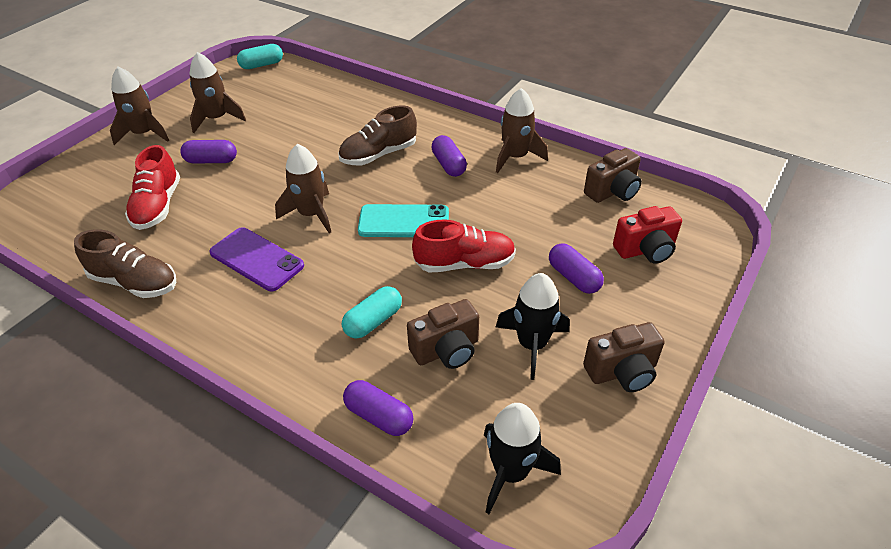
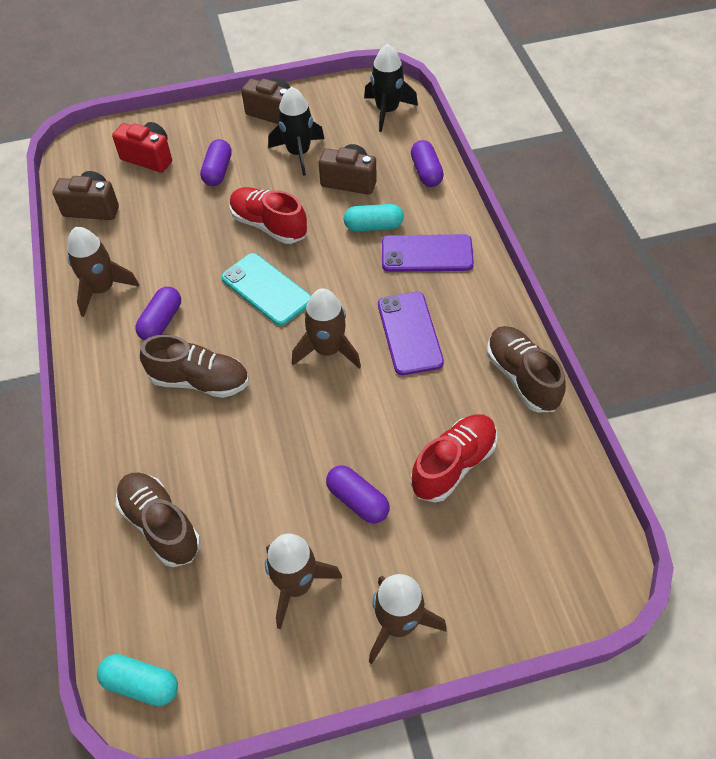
camera: 135 degrees left, 10 degrees up
none -> brown shoe [116,473,200,567]
none -> purple phone [382,234,474,272]

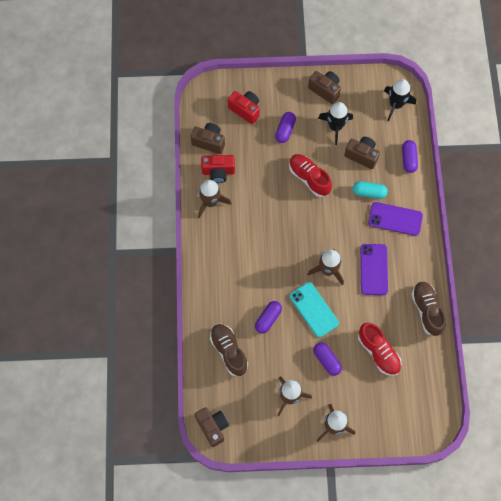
camera: 10 degrees right, 15 degrees up
turquoise capsule [97,654,178,706] -> brown camera [194,407,229,447]
purple capsule [135,287,181,341] -> purple capsule moved to [255,301,282,334]
brown shoe [140,335,249,398] -> none
turquoise phone [222,253,311,326] -> turquoise phone moved to [290,282,339,337]
red shoe [411,414,497,502] -> red shoe turned 90 degrees clockwise [358,323,402,376]
none -> red camera [201,155,235,183]

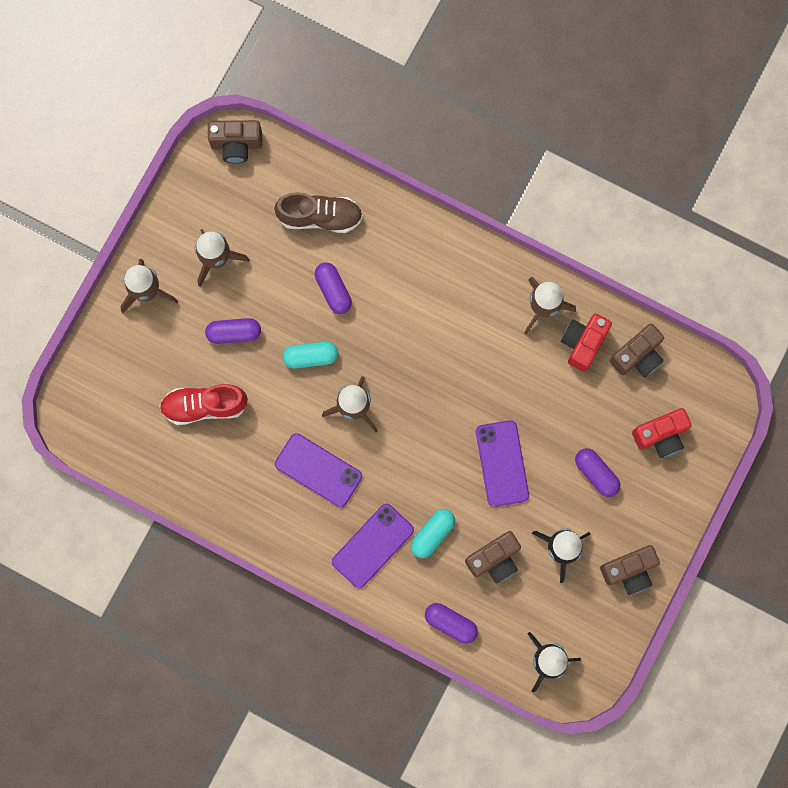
camera: 120 degrees right, 10 degrees up
red shoe [289,154,332,197] -> purple phone [476,420,529,507]
turquoise phone [290,282,339,337] -> turquoise capsule [283,342,338,368]
brown shoe [411,281,446,336] -> none

